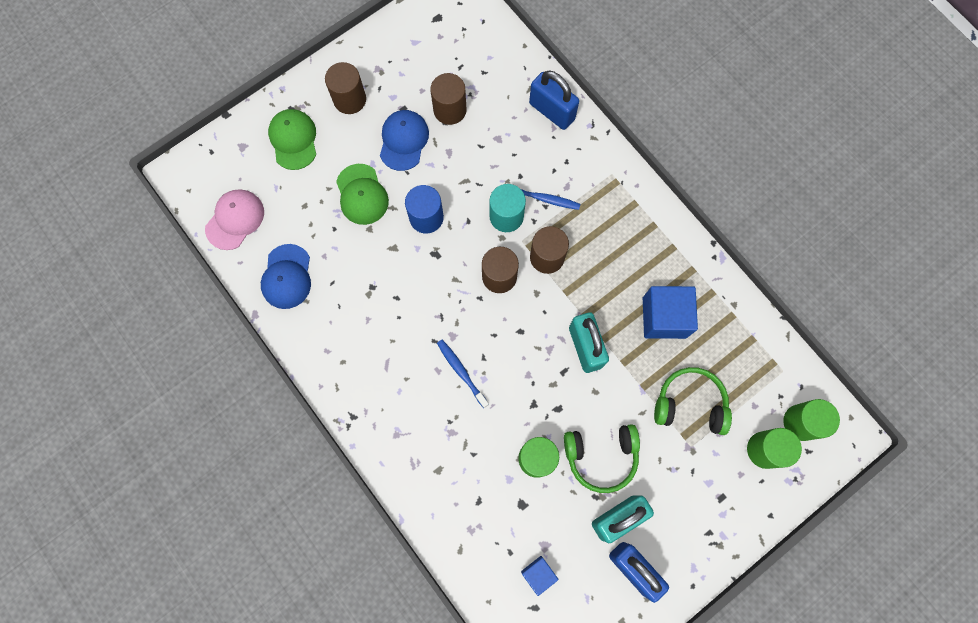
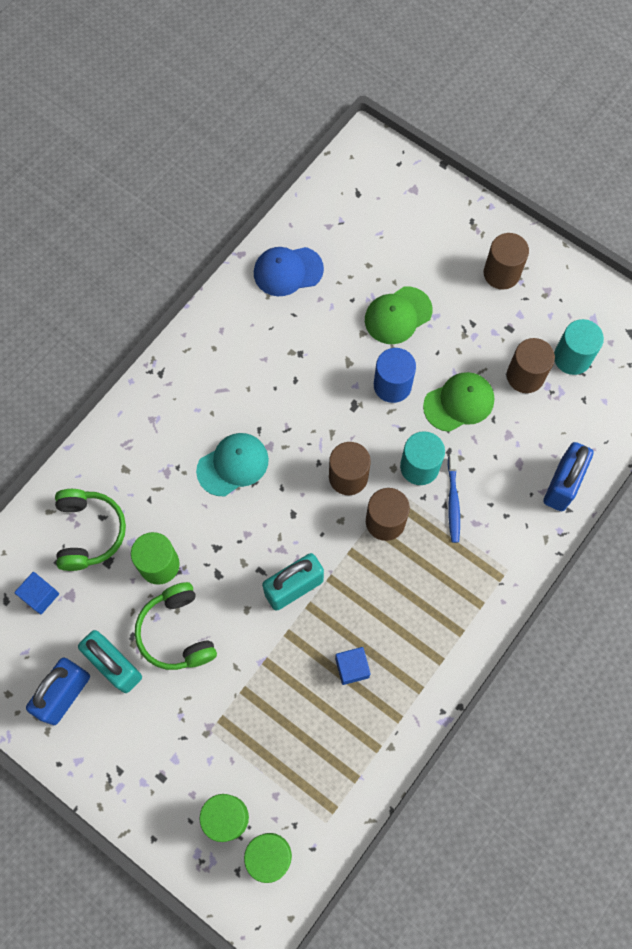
camera: 75 degrees right, 5 degrees down
pink cap [205,189,264,250] -> none
green cap [268,109,316,170] -> green cap moved to [423,372,494,432]
blue cap [380,110,429,171] -> none
blue toothbrush [437,340,489,408] -> turquoise cap [196,433,269,496]
blue cube [643,286,698,339] -> blue cube [335,647,371,685], size x0.56
green headphones [654,367,732,435] -> green headphones moved to [55,489,126,571]
none -> turquoise cylinder [554,319,604,375]

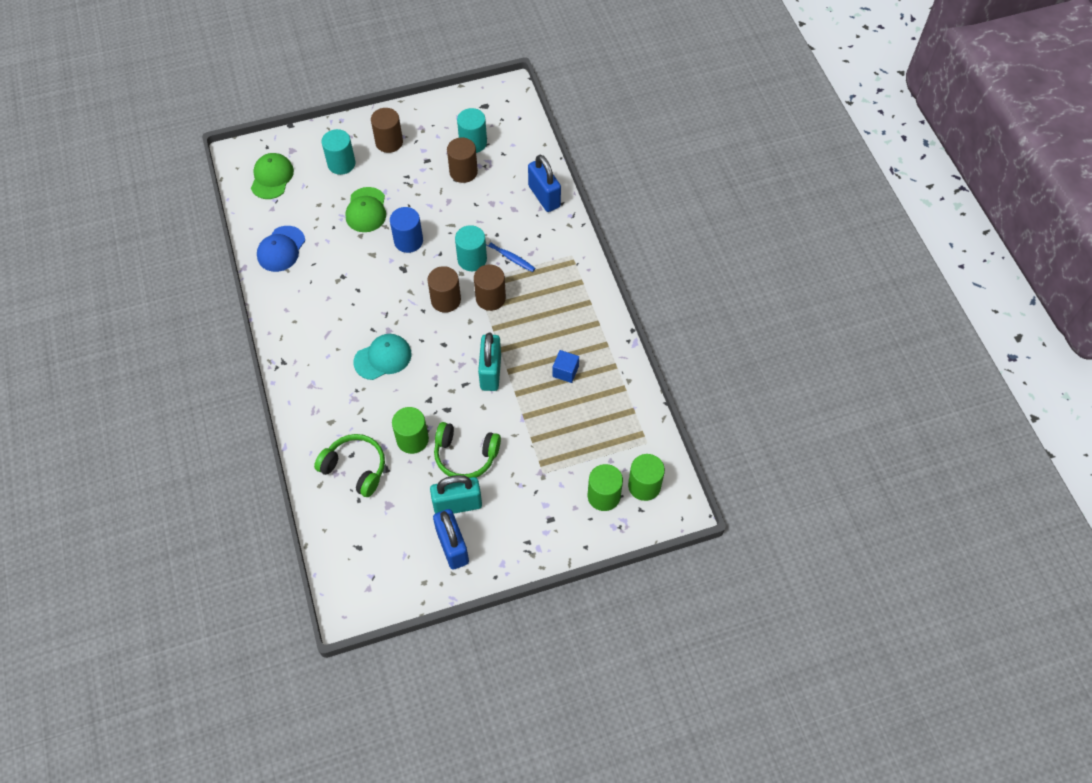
camera: 55 degrees left, 10 degrees down
blue cube [14,572,59,614] -> none
turquoise cap [196,433,269,496] -> turquoise cap turned 60 degrees clockwise [354,334,412,380]
green cap [423,372,494,432] -> green cap moved to [251,153,294,199]
none -> turquoise cylinder [322,129,356,175]

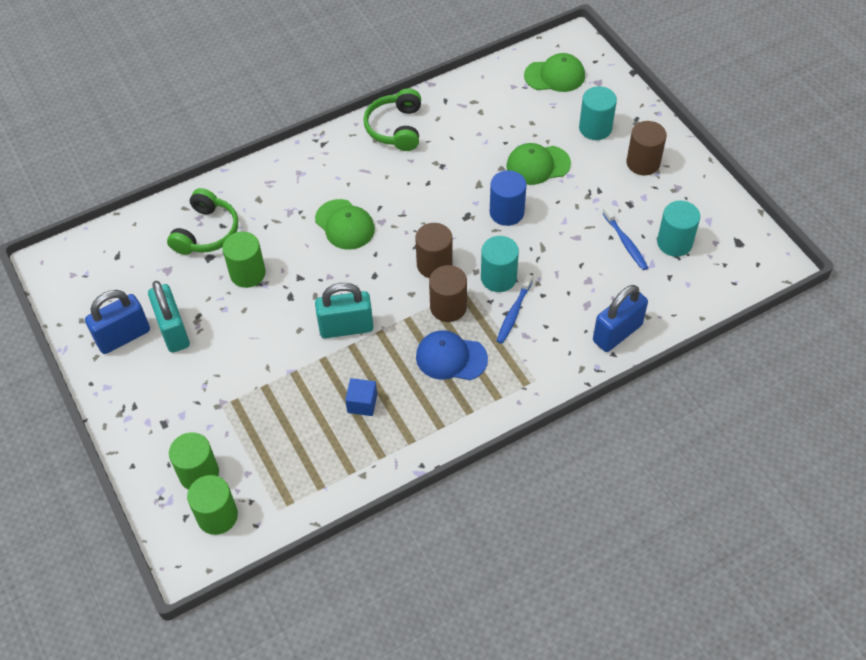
camera: 80 degrees right, 5 degrees down
blue cap [257,226,305,272] -> blue cap moved to [416,330,488,380]
turquoise cap [354,334,412,380] -> green cap [315,199,375,250]
green headphones [434,422,501,478] -> green headphones moved to [364,88,421,151]
brown cylinder [447,137,478,183] -> blue toothbrush [602,206,648,270]

